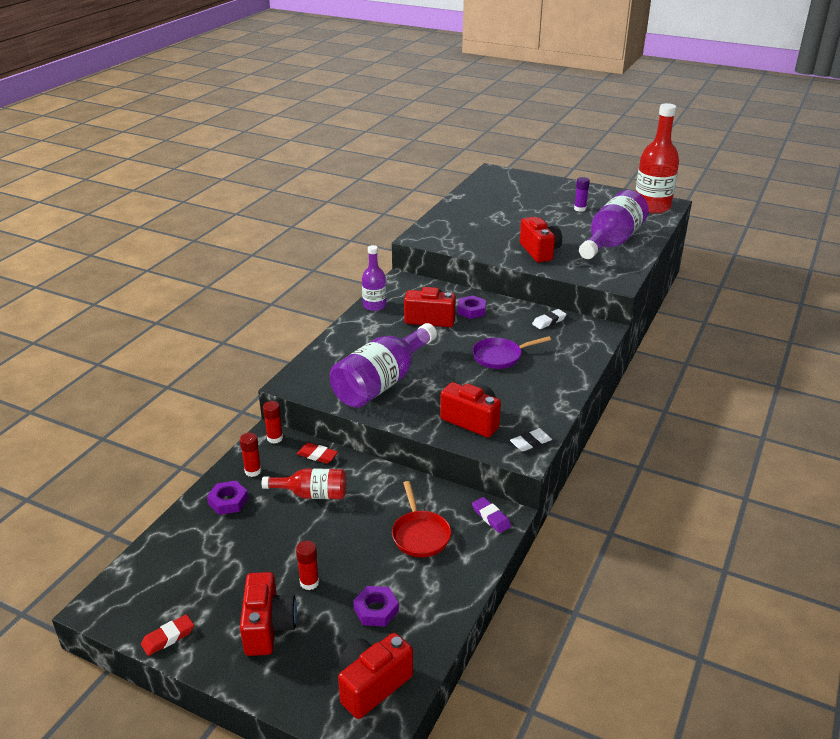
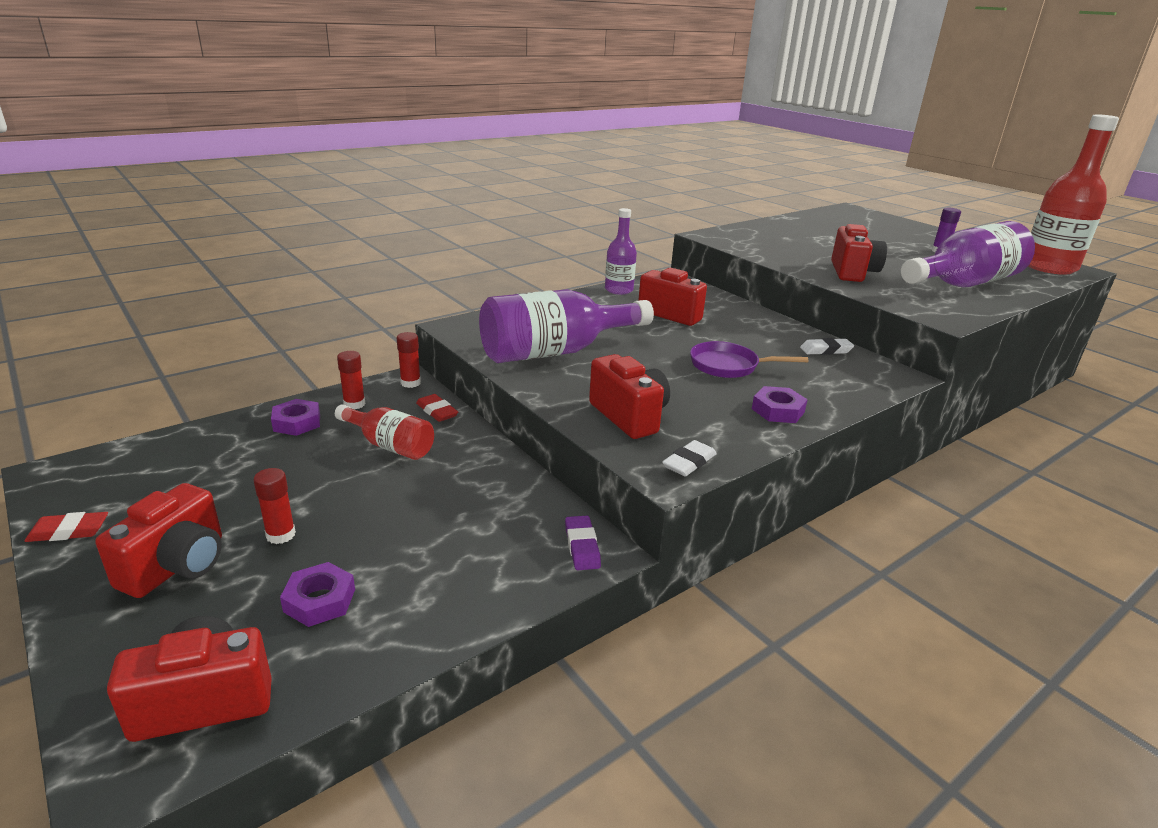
camera: 25 degrees right, 5 degrees down
red pan [392,481,451,557] -> none
purple nut [457,295,486,319] -> purple nut moved to [752,386,808,423]
white eraser [510,428,552,452] -> white eraser turned 45 degrees counterclockwise [662,440,717,476]

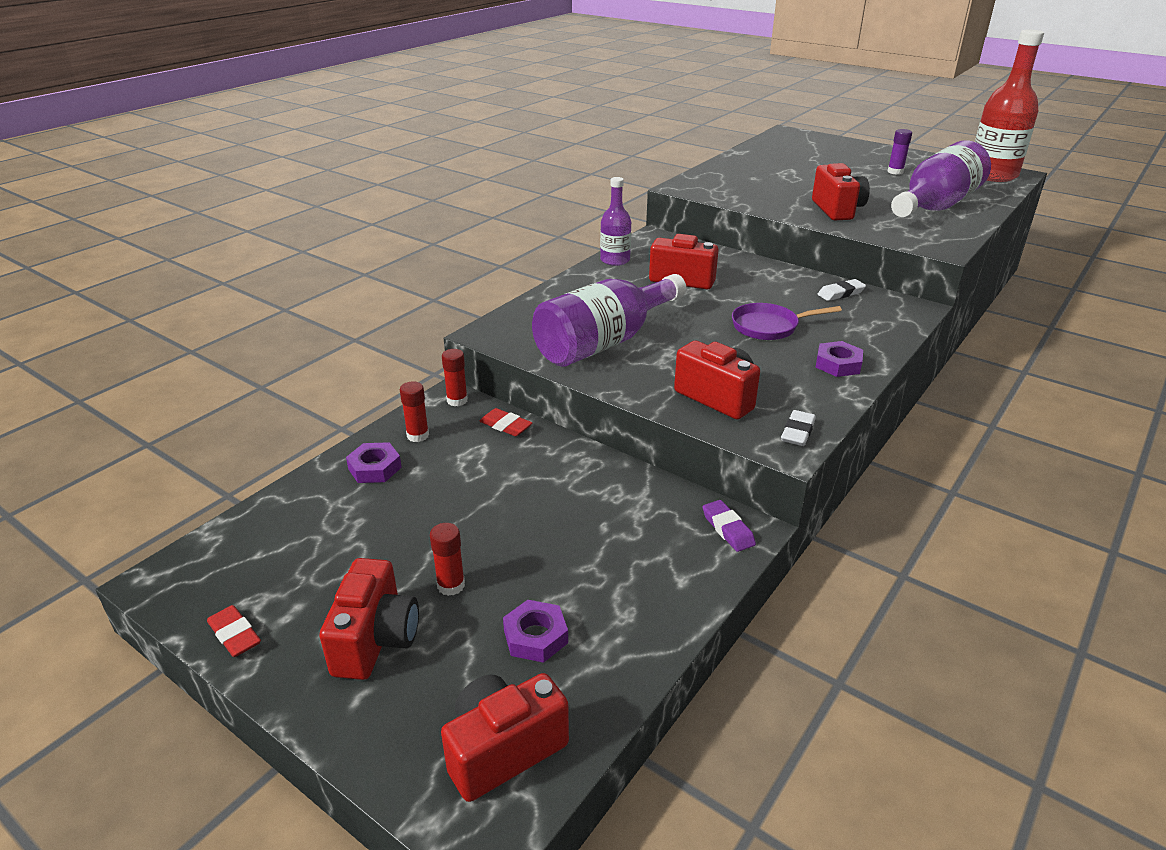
camera: 15 degrees left, 5 degrees up
red eraser [25,512,108,542] -> red eraser turned 75 degrees clockwise [207,605,261,657]
red bottle [335,404,434,460] -> none

